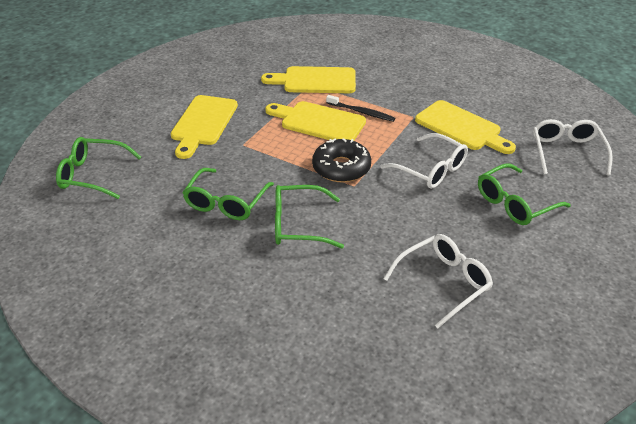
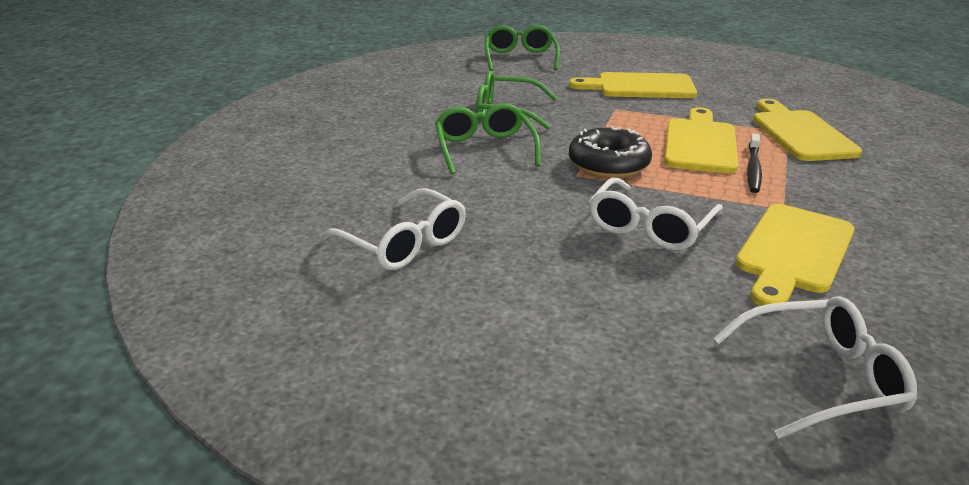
camera: 80 degrees right, 10 degrees down
green glasses [478,163,571,225] -> none

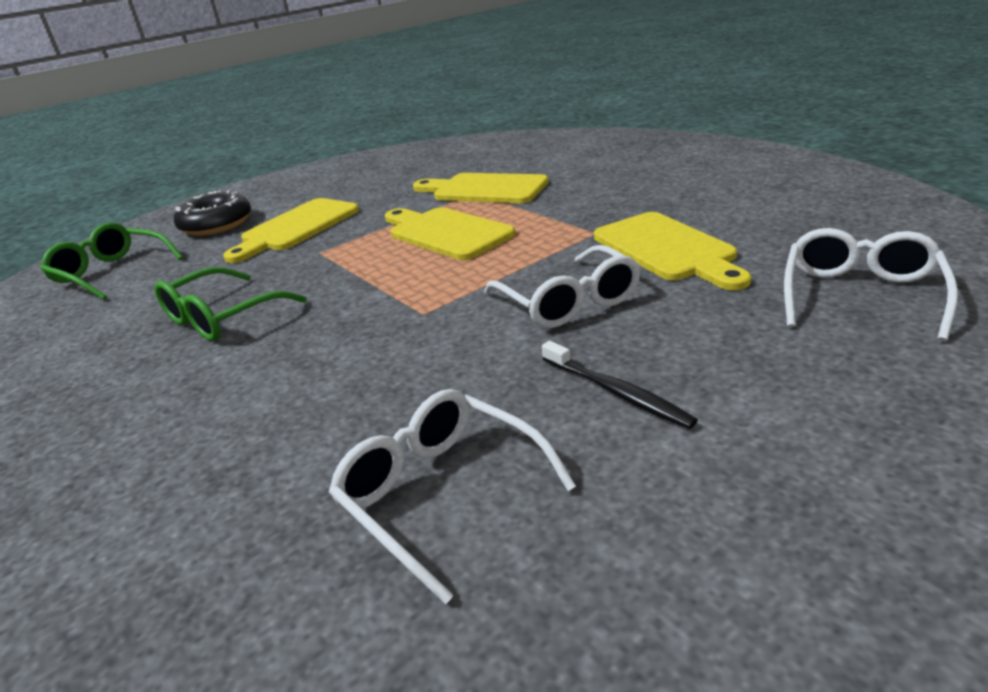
camera: 55 degrees left, 0 degrees up
white glasses [320,188,466,270] -> white glasses turned 120 degrees counterclockwise [329,389,576,604]
green glasses [435,103,541,175] -> none
black donut [569,126,652,178] -> black donut moved to [174,191,251,236]
black toothbrush [747,133,762,193] -> black toothbrush moved to [542,341,698,429]

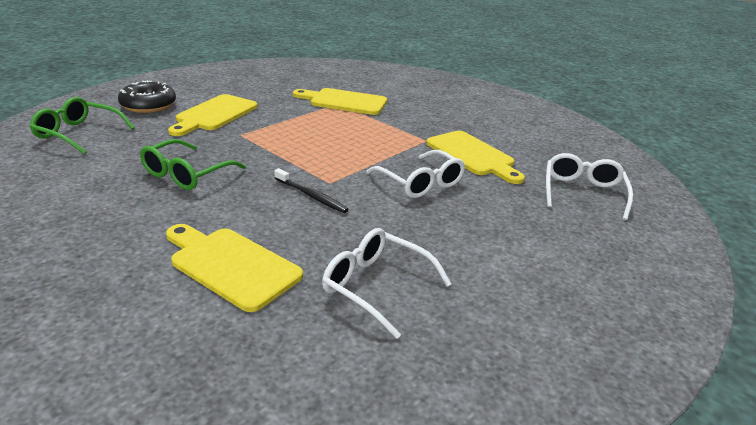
camera: 15 degrees left, 0 degrees up
yellow cutting board [385,207,515,260] -> yellow cutting board moved to [166,224,303,312]
black toothbrush [542,341,698,429] -> black toothbrush moved to [274,168,348,213]

